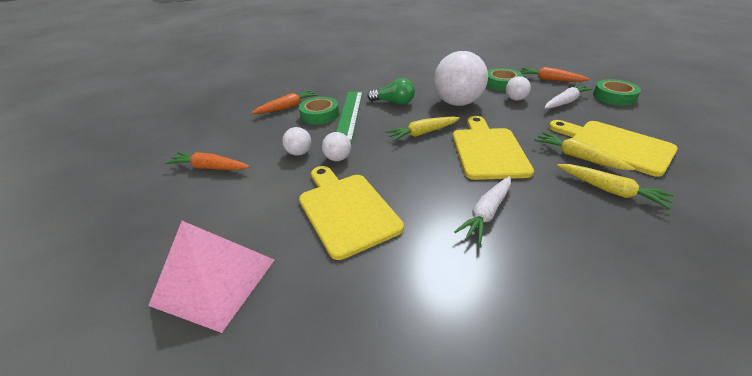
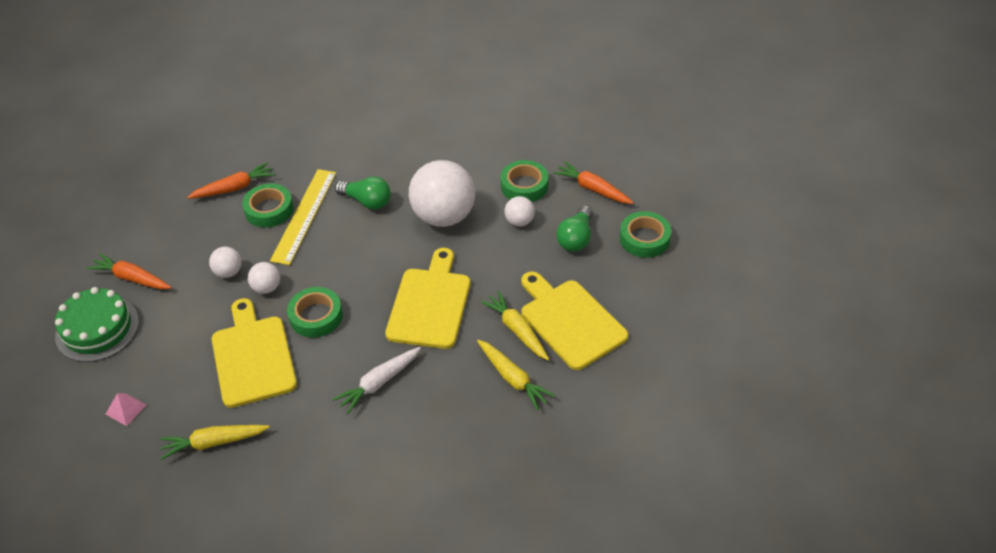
camera: 10 degrees right, 10 degrees up
pink pyramid [148,221,274,333] -> pink pyramid [106,393,146,426], size x0.41
green ruler [336,92,363,142] -> yellow ruler [270,169,336,265]
yellow carrot [385,117,460,141] -> yellow carrot moved to [160,425,270,460]
white carrot [545,84,592,109] -> green light bulb [556,205,593,252]
none -> green cake [55,287,139,362]
none -> green tape [287,287,343,338]

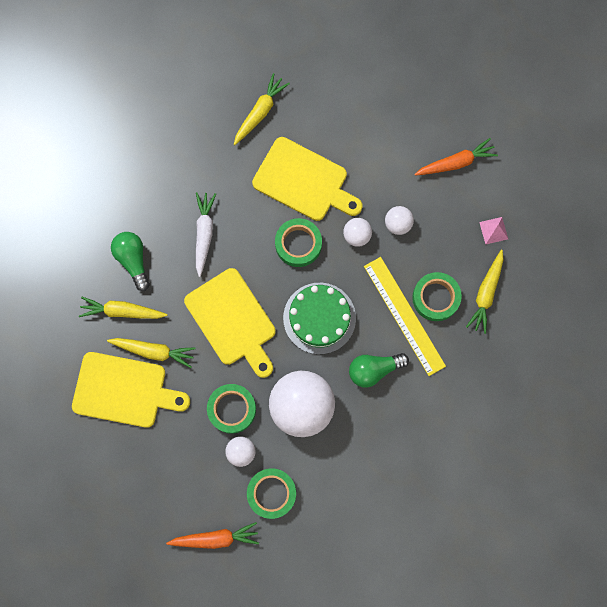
camera: 135 degrees right, 30 degrees up
green cake [55,287,139,362] -> green cake moved to [283,283,356,354]
pink pyramid [106,393,146,426] -> pink pyramid moved to [479,217,508,244]
orange carrot [187,162,275,199] -> yellow carrot [466,250,503,334]
green light bulb [556,205,593,252] -> green light bulb moved to [111,232,150,291]
green tape [620,211,671,258] -> green tape moved to [207,384,256,434]

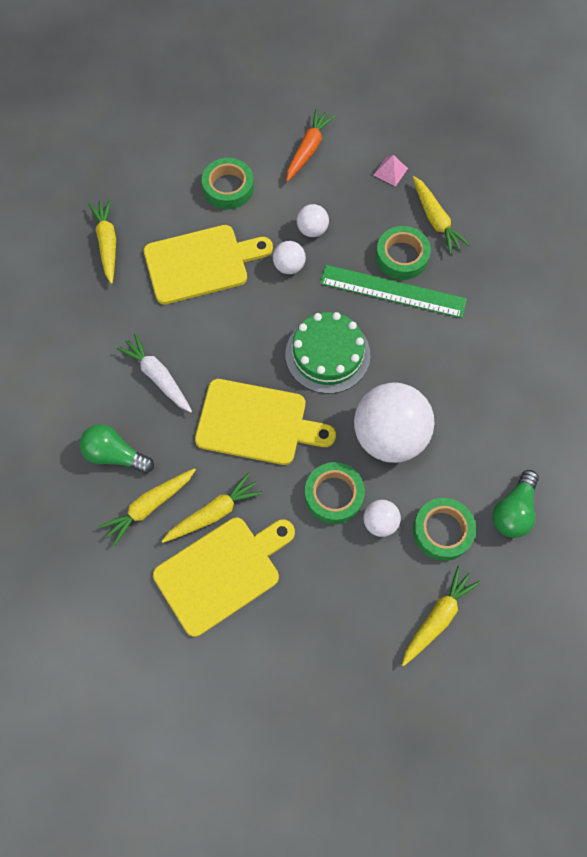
camera: 45 degrees left, 10 degrees down
orange carrot [166,522,259,549] -> yellow carrot [402,566,481,666]
green tape [275,218,322,267] -> green tape moved to [202,158,254,209]
green light bulb [349,353,409,388] -> green light bulb moved to [493,470,539,538]
yellow ruler [364,257,446,376] -> green ruler [320,265,467,318]

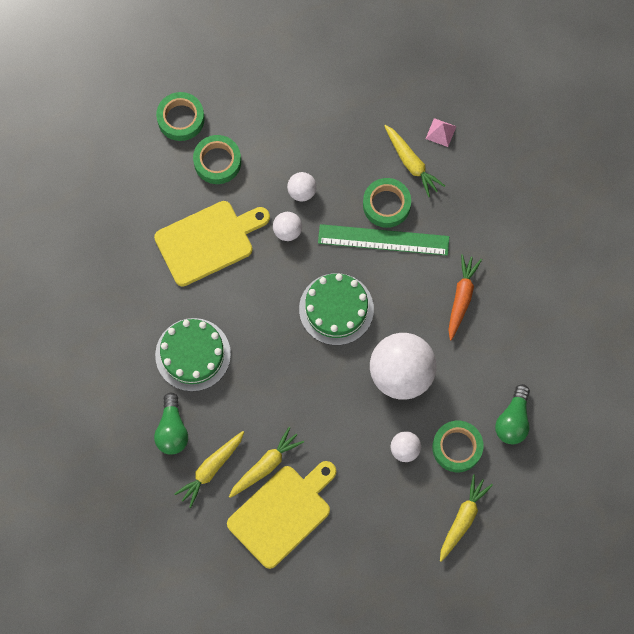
camera: 10 degrees left, 5 degrees up
green light bulb [80,424,154,474] -> green light bulb turned 105 degrees counterclockwise [154,393,188,455]
yellow carrot [88,199,116,284] -> none
white carrot [117,334,192,412] -> green cake [155,318,231,392]
yellow cutting board [195,379,336,465] -> none
orange carrot [286,108,336,182] -> orange carrot moved to [448,254,482,340]
green tape [305,462,365,524] -> green tape moved to [156,92,205,141]
pink pyramid [373,155,408,187] -> pink pyramid moved to [426,118,456,147]

